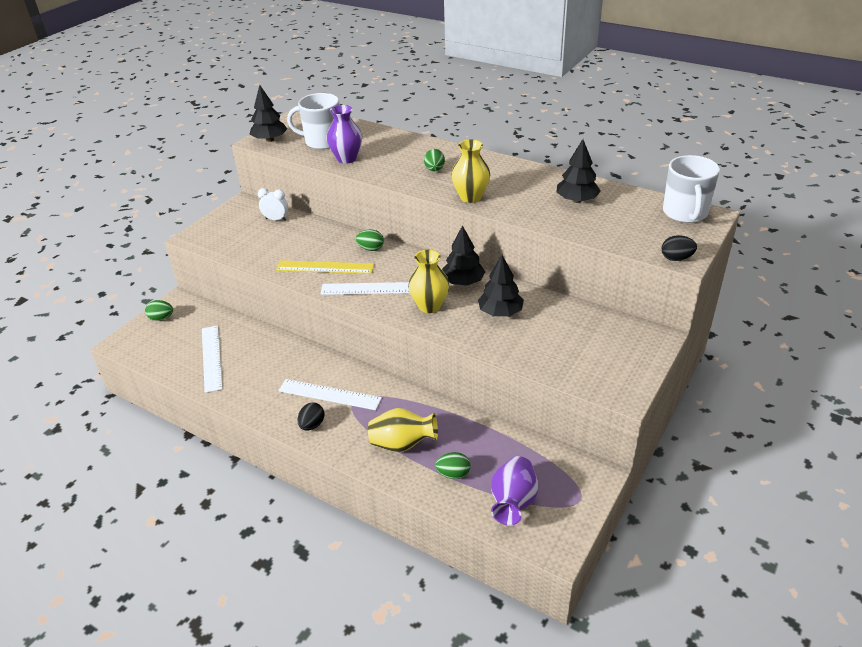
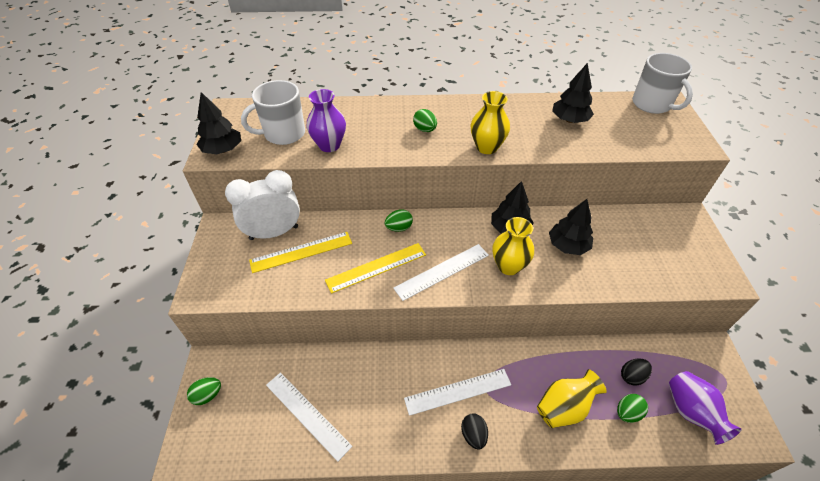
camera: 35 degrees left, 10 degrees up
white clock [258,188,288,221] -> white clock [225,170,300,240], size x1.95
black egg [662,235,697,261] -> black egg moved to [621,359,652,386]
none -> yellow ruler [249,232,352,273]

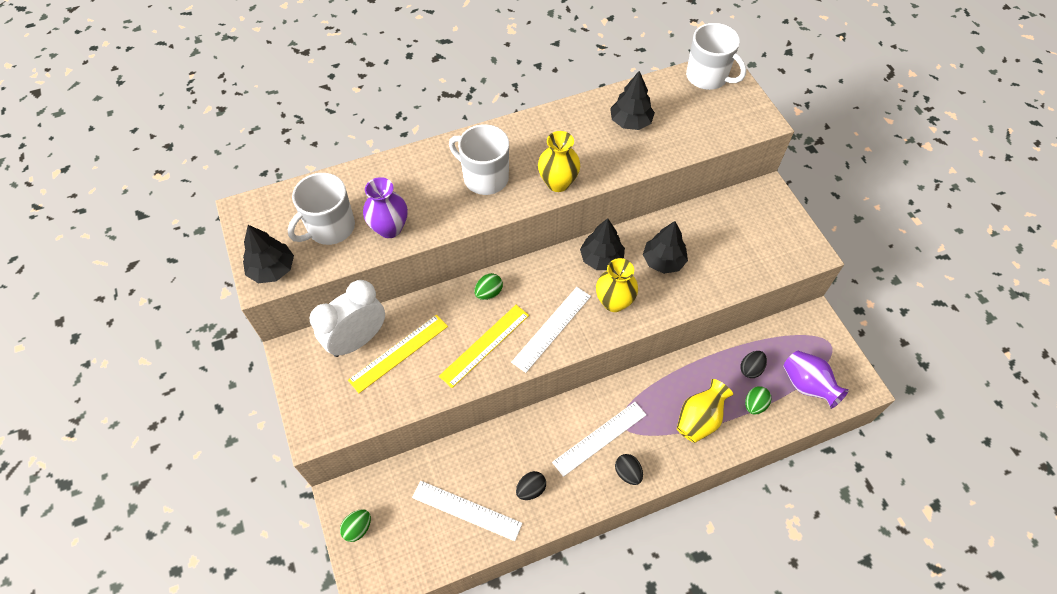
camera: 20 degrees left, 10 degrees up
green egg [413,109,437,132] -> white mug [449,124,509,195]
none -> black egg [516,471,546,500]

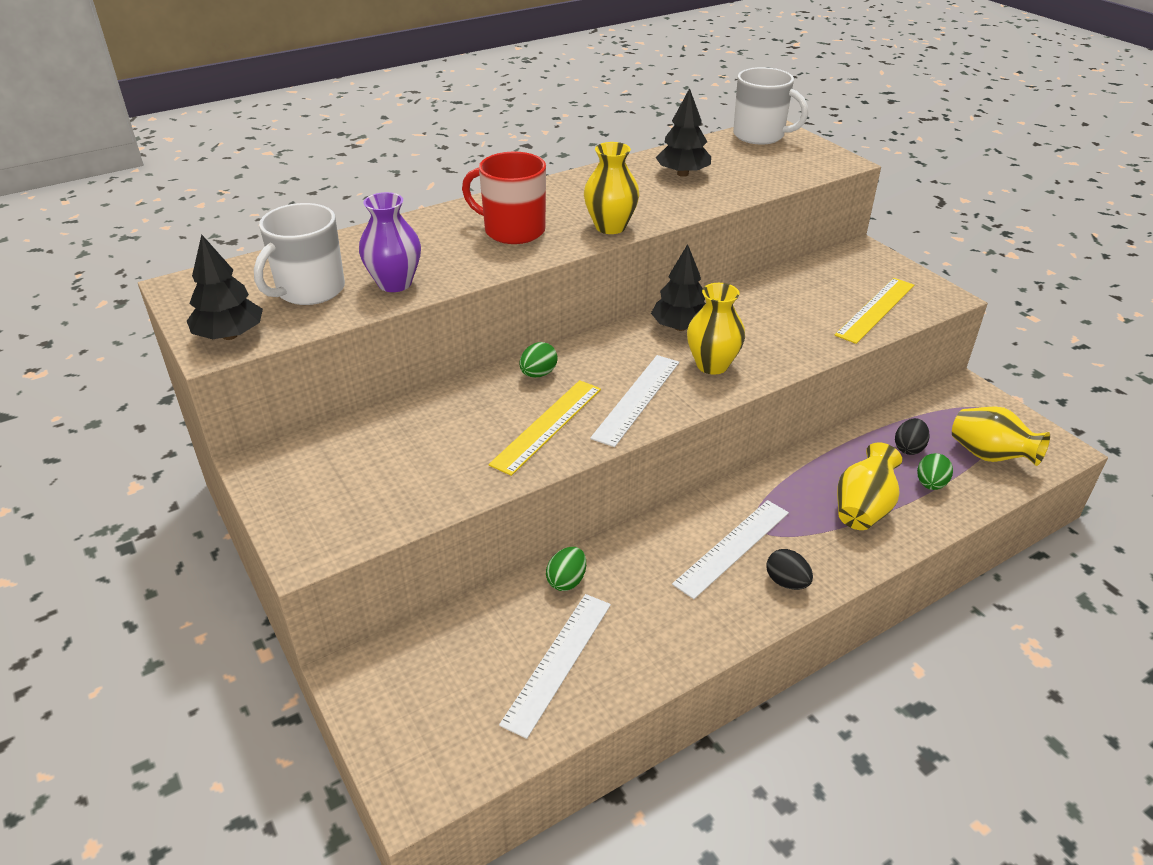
camera: 10 degrees left, 20 degrees down
white clock [310,280,385,357] -> none
green egg [340,509,371,542] -> green egg moved to [546,547,586,591]
yellow ruler [348,314,448,393] -> yellow ruler moved to [835,278,914,344]
white ruler [412,481,522,541] -> white ruler turned 75 degrees counterclockwise [499,594,611,739]
white mug [449,124,509,195] -> red mug [462,152,546,244]
black egg [516,471,546,500] -> none
black tree [643,221,688,274] -> none
purple vase [783,351,849,409] -> yellow vase [952,407,1050,466]

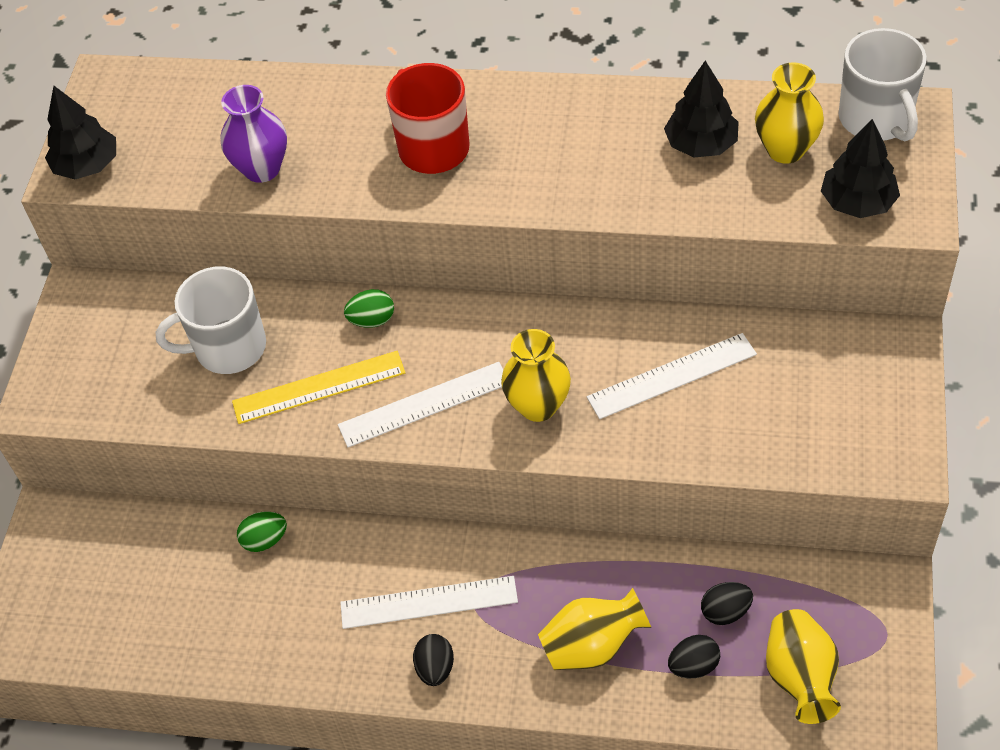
camera: 45 degrees right, 15 degrees up
white mug [254,203,345,305] -> white mug moved to [156,266,266,374]
white ruler [499,594,611,739] -> white ruler moved to [587,333,757,419]
yellow vase [584,142,640,234] -> yellow vase moved to [755,62,824,164]
black tree [651,244,705,331] -> black tree moved to [821,119,900,218]
yellow ruler [835,278,914,344] -> none
green egg [917,453,953,490] -> black egg [668,635,720,678]

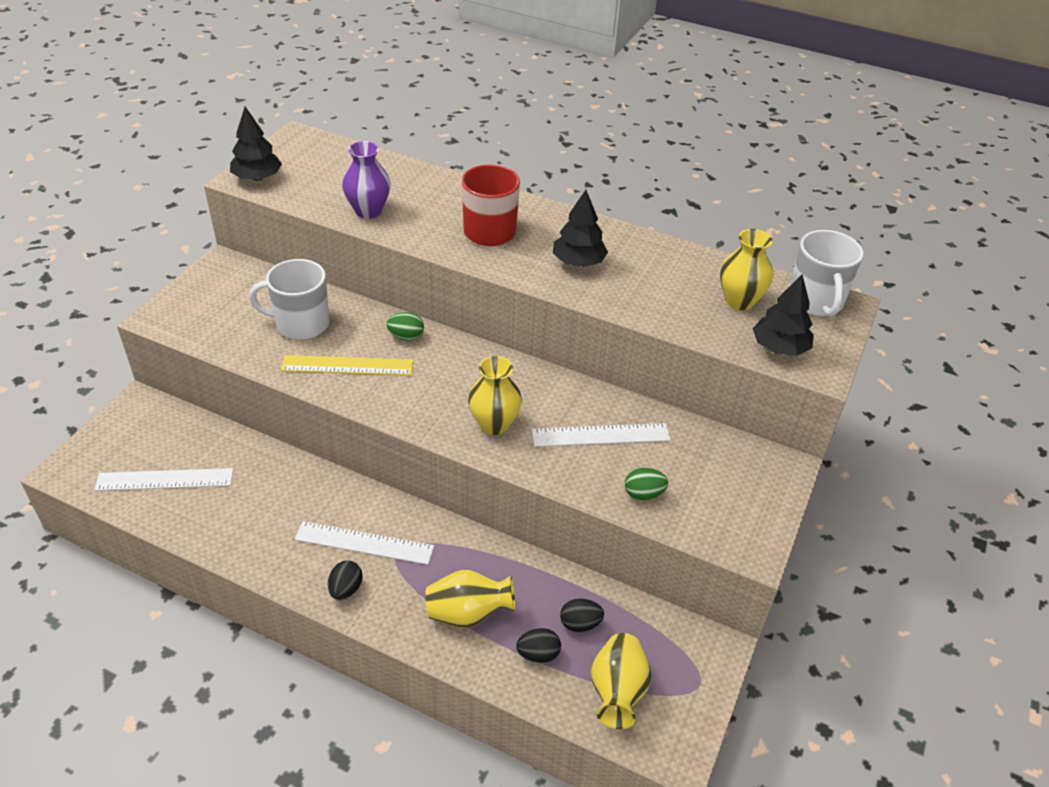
camera: 10 degrees right, 10 degrees down
green egg [237,511,287,552] -> green egg moved to [625,468,668,501]
white ruler [338,362,503,448] -> white ruler moved to [94,468,233,491]
black tree [664,61,739,158] -> black tree moved to [553,190,608,267]

